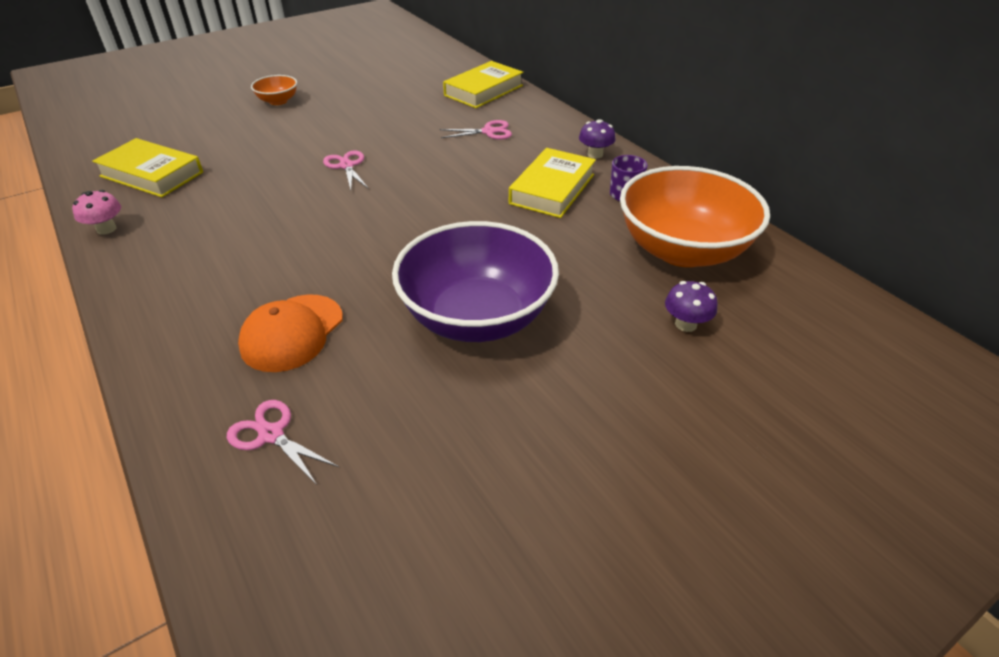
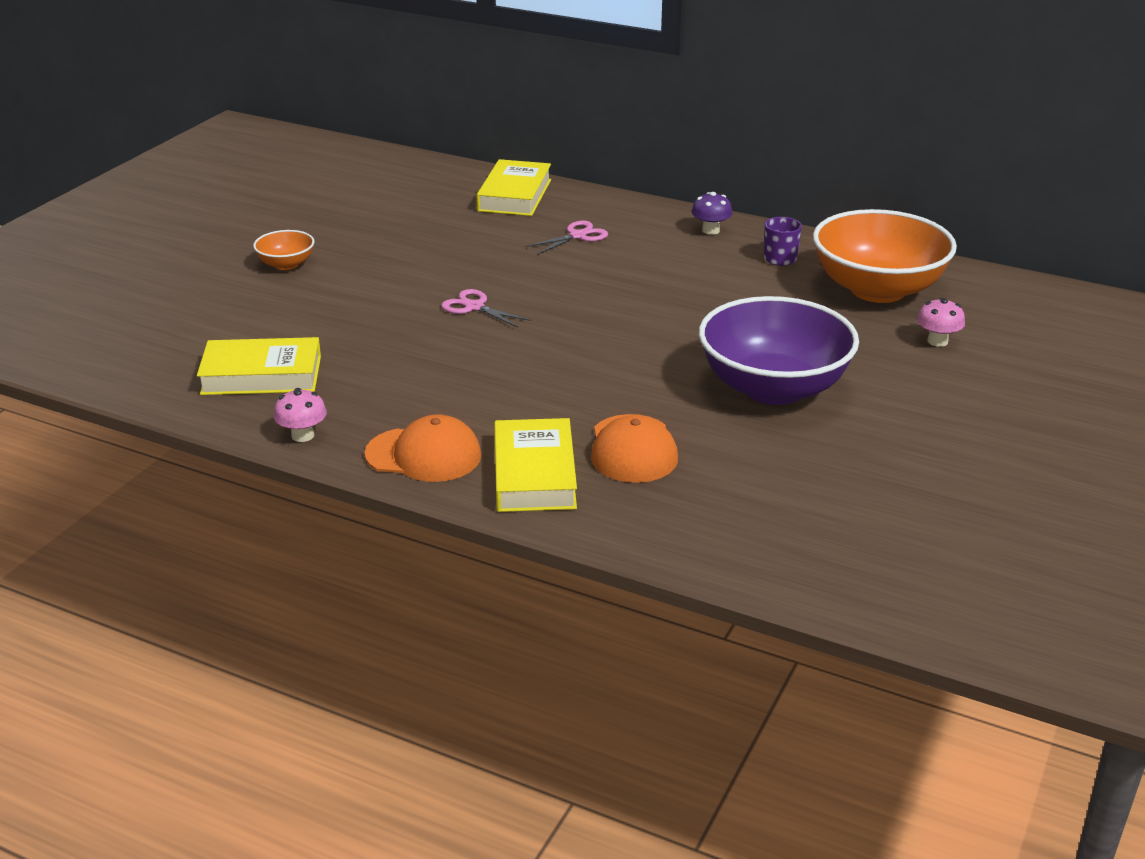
camera: 30 degrees left, 10 degrees down
pink scissors [227,400,339,485] -> none
yellow book [509,148,596,218] -> yellow book moved to [494,418,577,512]
purple mushroom [665,281,718,332] -> pink mushroom [917,298,965,347]
none -> orange cap [364,414,481,482]

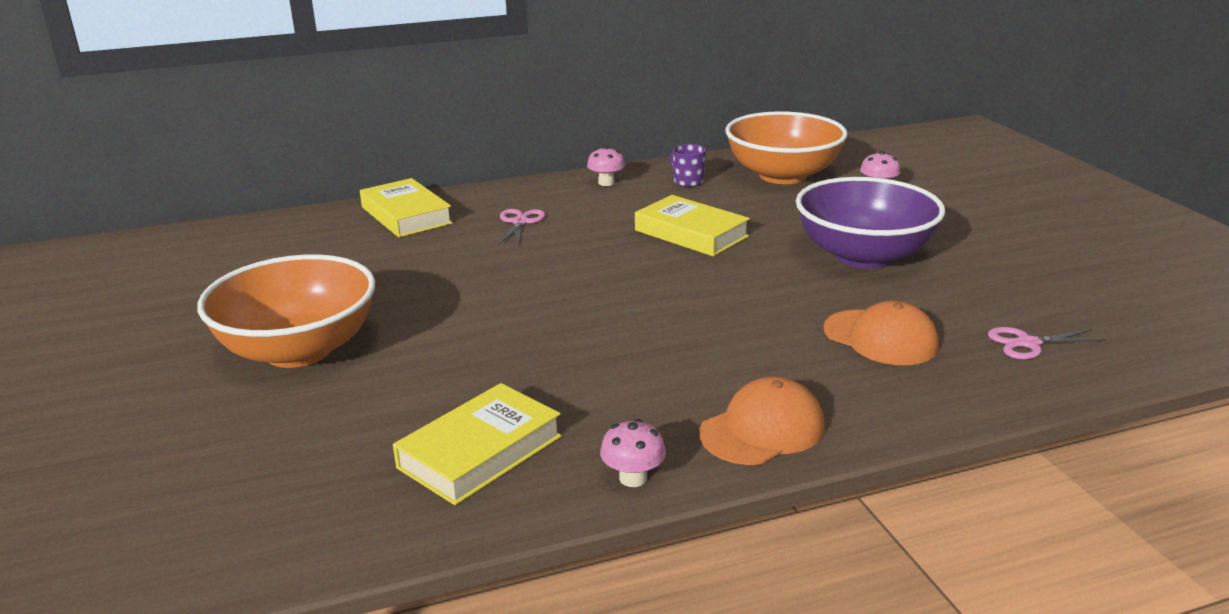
camera: 45 degrees left, 5 degrees down
orange bowl [253,230,314,270] -> orange bowl [197,254,375,368], size x2.24
pink scissors [441,289,531,328] -> pink scissors moved to [988,327,1106,359]
yellow book [494,418,577,512] -> yellow book moved to [635,195,750,256]
purple mushroom [692,192,733,235] -> pink mushroom [587,146,625,186]

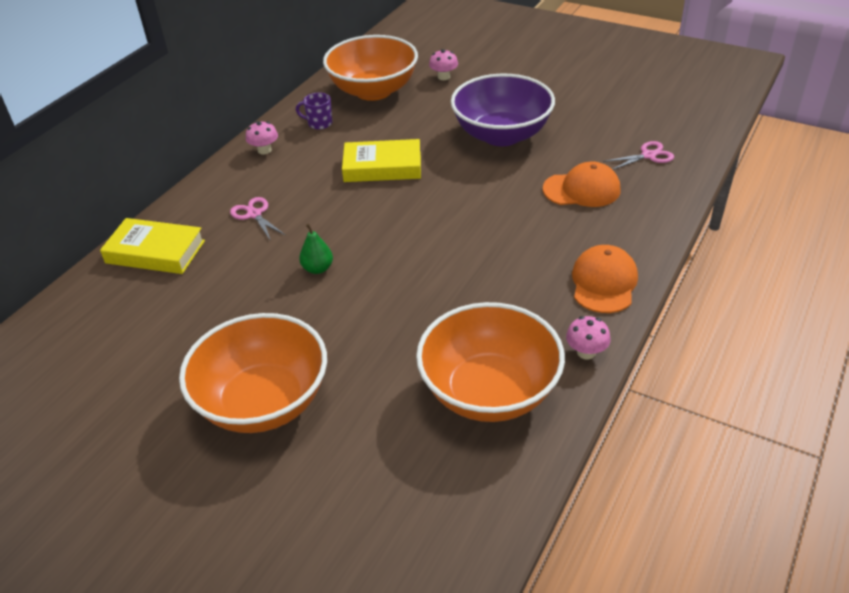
camera: 40 degrees left, 15 degrees up
yellow book [393,383,562,505] -> orange bowl [416,302,565,422]
pink scissors [988,327,1106,359] -> pink scissors turned 150 degrees counterclockwise [603,141,674,170]
none -> green pear [299,223,333,274]

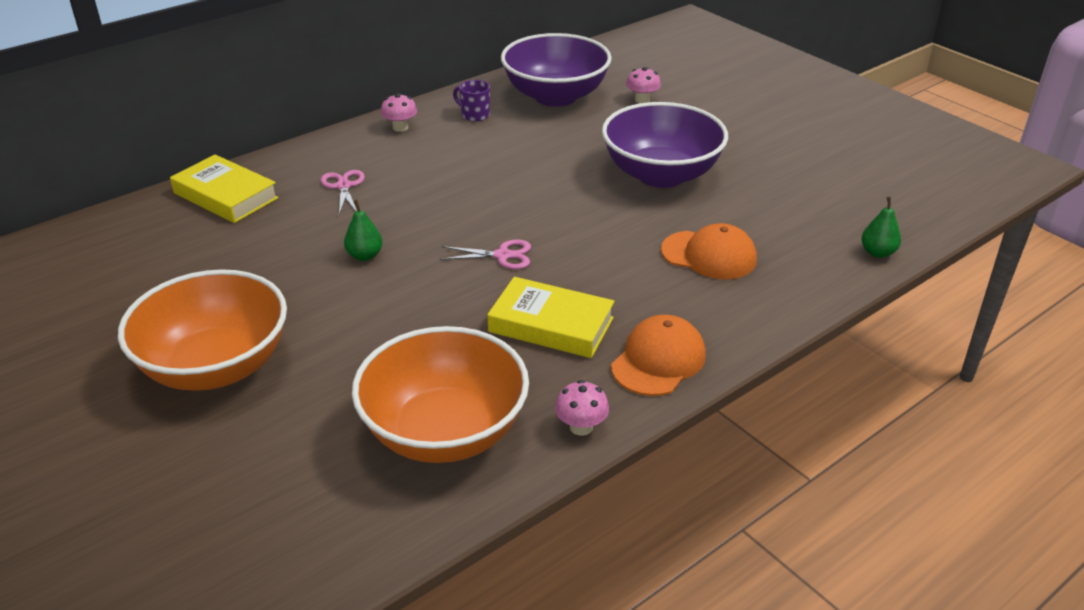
camera: 20 degrees right, 5 degrees down
orange bowl [323,35,418,101] -> purple bowl [501,33,612,107]
yellow book [342,139,421,182] -> yellow book moved to [487,277,615,358]
pink scissors [603,141,674,170] -> pink scissors moved to [440,239,531,269]
none -> green pear [861,197,901,258]

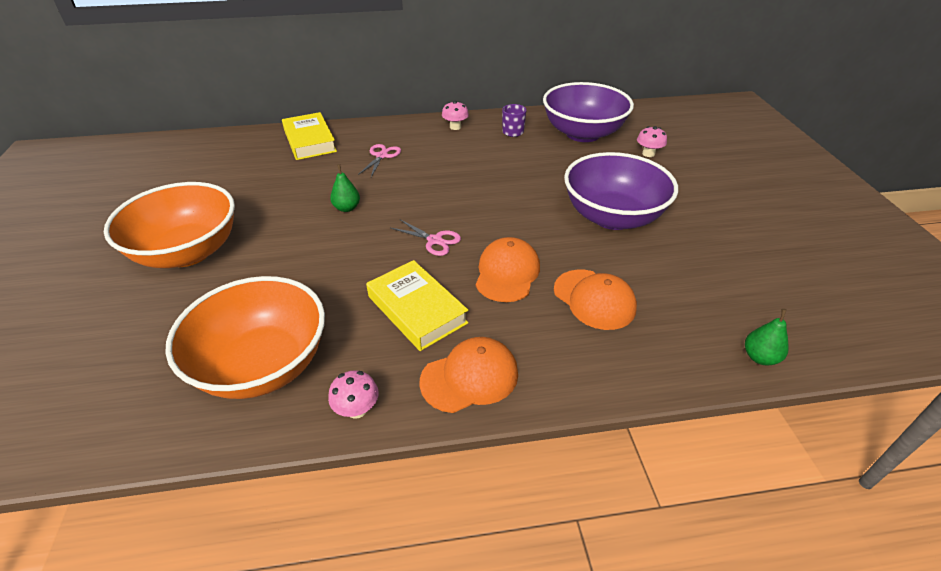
camera: 30 degrees right, 5 degrees up
none -> orange cap [475,237,540,302]

